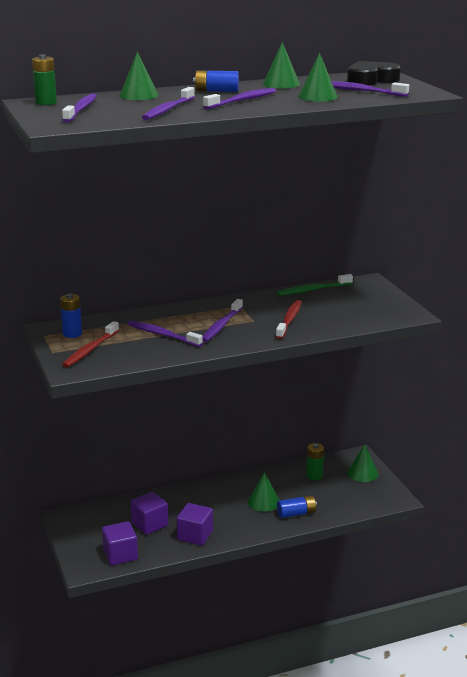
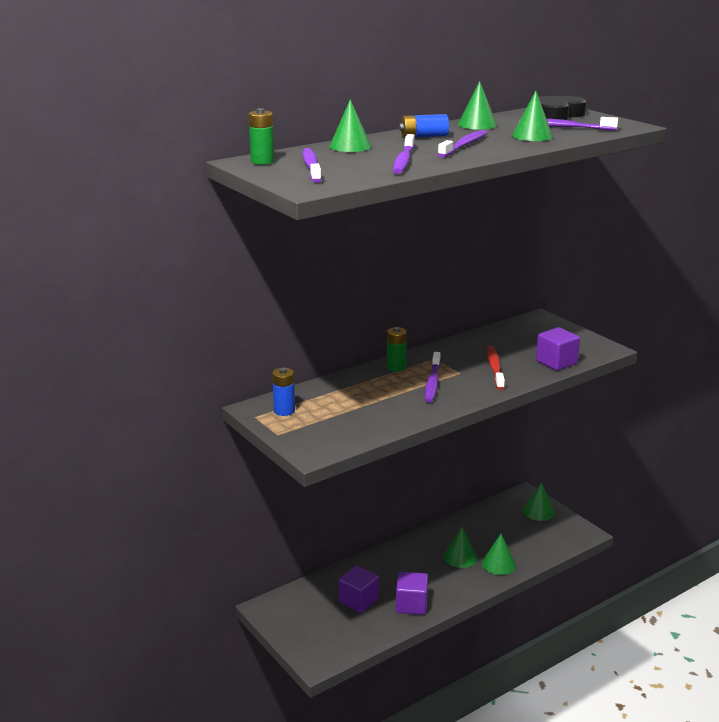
camera: 15 degrees left, 0 degrees up
red toothbrush [62,321,119,368] -> none
purple cube [102,521,138,565] -> purple cube moved to [536,327,580,371]
purple toothbrush [127,320,203,347] -> none
green toothbrush [277,274,353,296] -> none
blue battery [277,495,317,518] -> green cone [482,534,516,575]
green battery [306,443,324,480] -> green battery moved to [387,327,407,372]

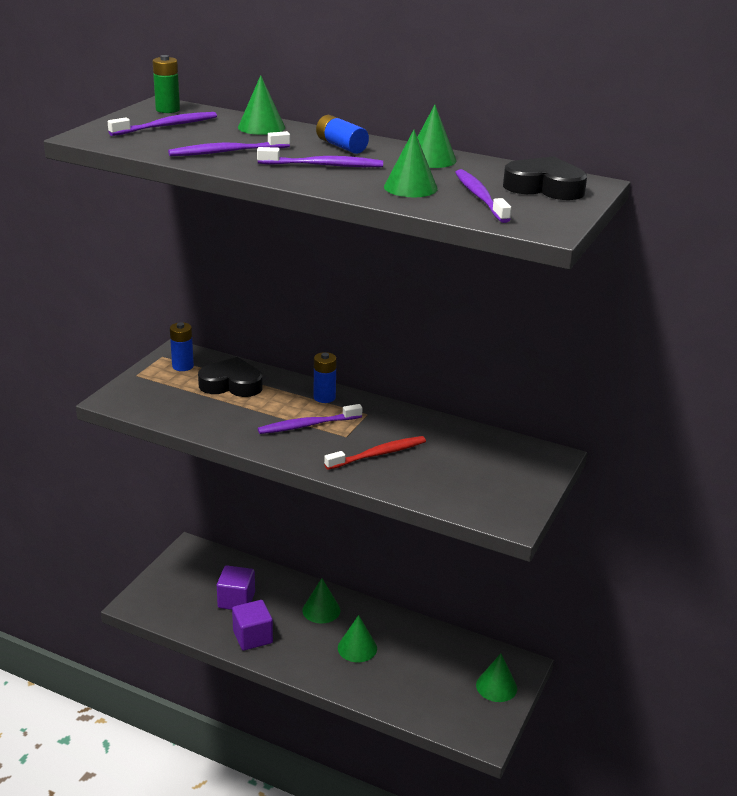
camera: 60 degrees right, 5 degrees up
green battery [387,327,407,372] -> blue battery [314,352,337,403]
green cone [482,534,516,575] -> green cone moved to [302,578,340,623]
purple cube [536,327,580,371] -> none
none -> black heart [198,357,263,397]

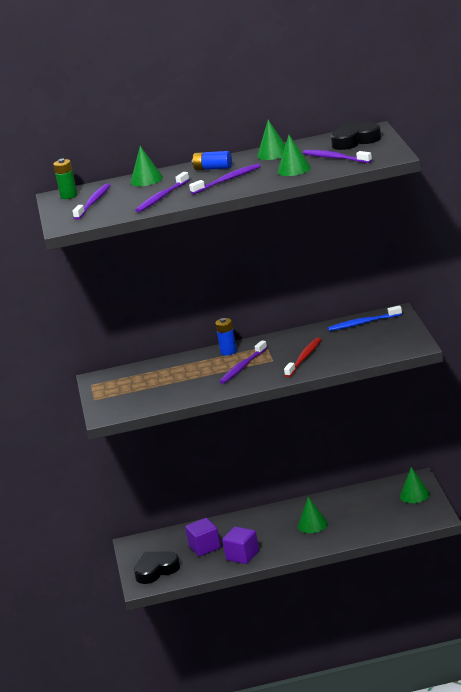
camera: 30 degrees left, 5 degrees down
blue battery [170,322,194,371] -> none
black heart [198,357,263,397] -> black heart moved to [134,551,180,584]
green cone [302,578,340,623] -> none
none -> blue toothbrush [328,305,402,331]

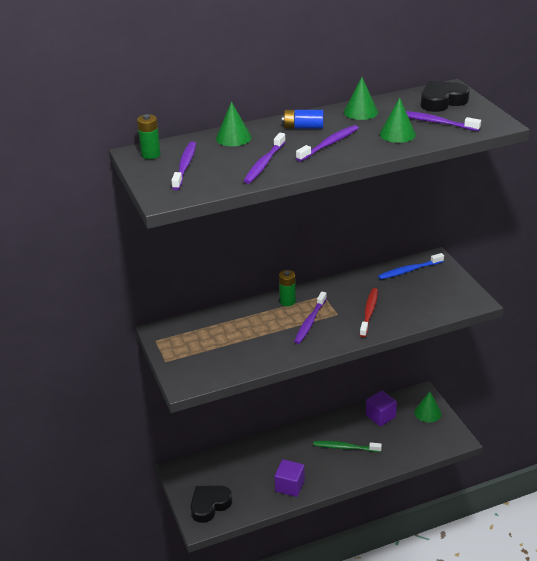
camera: 15 degrees left, 10 degrees up
purple cube [185,518,221,556] -> purple cube moved to [366,391,397,426]
blue battery [215,318,237,356] -> green battery [279,270,296,306]
green cone [298,497,328,533] -> green toothbrush [313,441,382,452]

